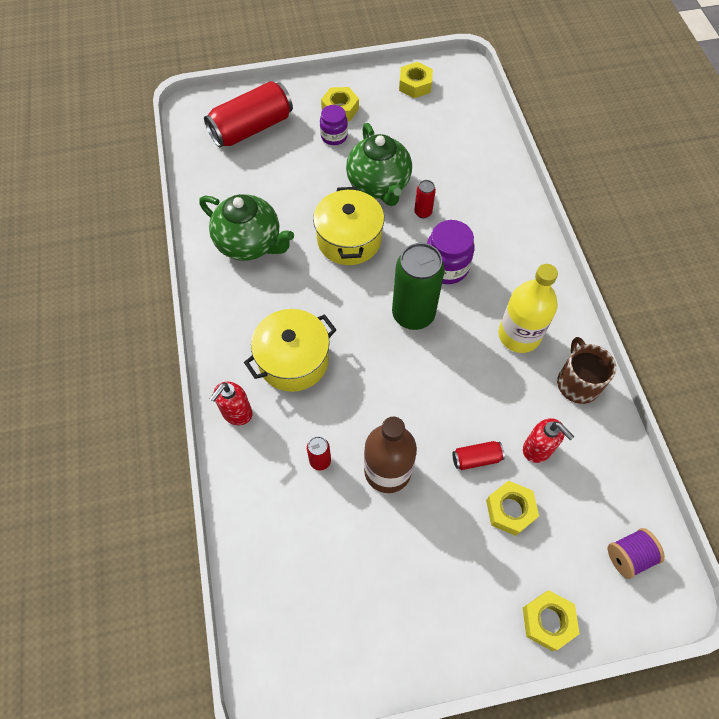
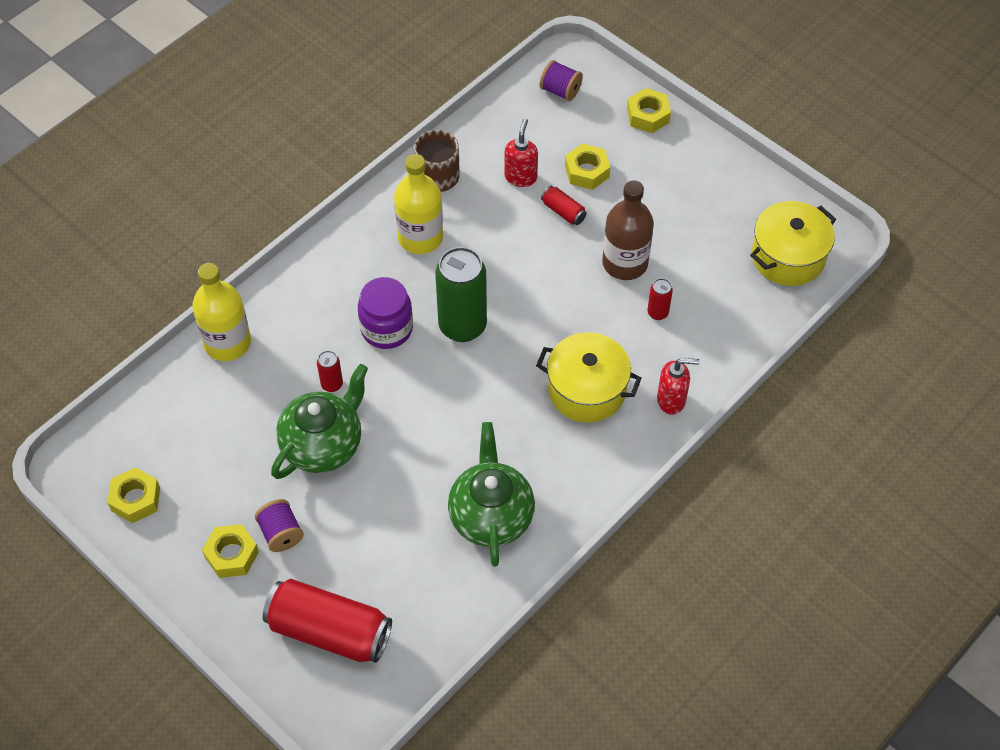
camera: 125 degrees left, 5 degrees down
yellow pot [313,187,384,265] -> yellow pot moved to [750,201,836,286]
purple jar [320,105,348,145] -> purple spool [255,499,304,552]
none -> yellow bottle [192,263,251,361]

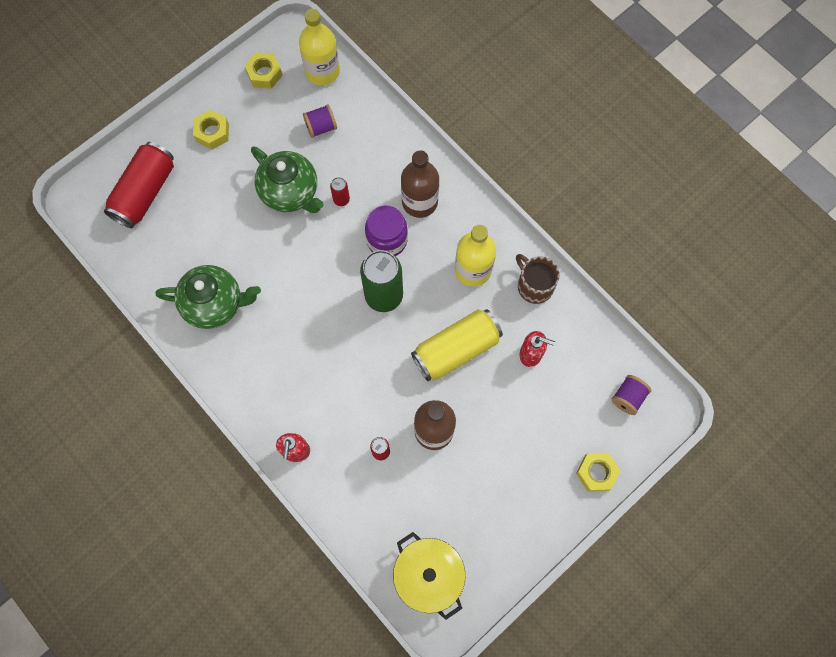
camera: 95 degrees right, 15 degrees up
yellow bottle [192,263,251,361] -> yellow bottle moved to [299,9,340,86]
purple spool [255,499,304,552] -> purple spool moved to [303,104,337,138]
yellow pot [536,332,642,423] -> none
red can [541,186,587,225] -> none
yellow nut [565,143,610,190] -> none
none -> brown bottle [401,150,439,218]
none -> yellow can [411,309,503,382]

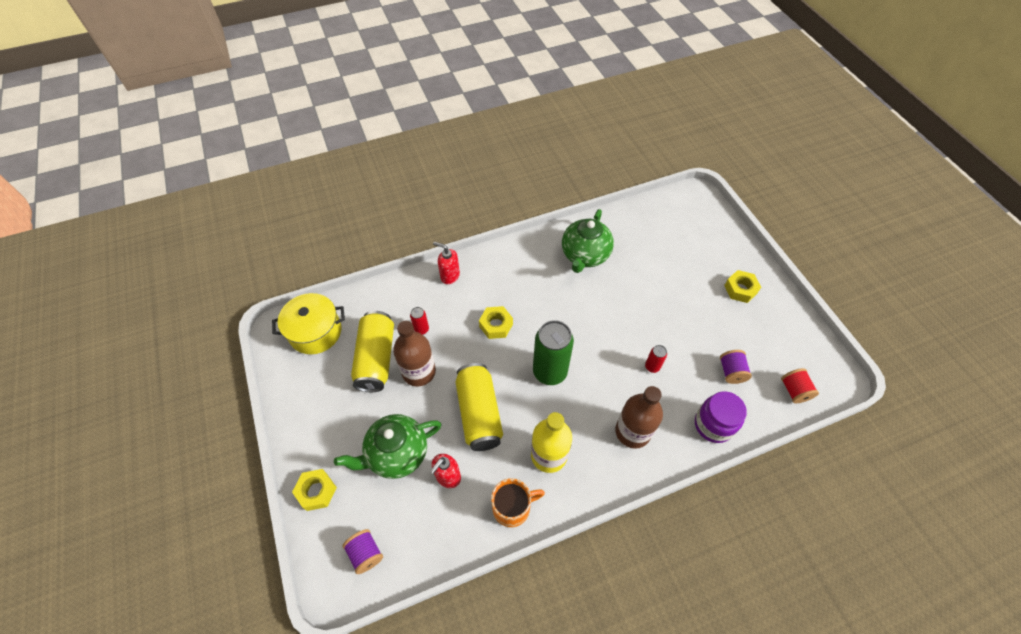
camera: 110 degrees right, 15 degrees down
red can [104,142,174,228] -> none
yellow nut [244,52,283,89] -> yellow nut moved to [479,306,513,339]
green teapot [251,147,324,213] -> green teapot moved to [334,414,442,479]
yellow bottle [299,9,340,86] -> red spool [781,368,819,403]
purple jar [365,205,408,256] -> purple jar moved to [695,391,747,443]
brown mug [516,254,560,304] -> orange mug [491,478,545,527]
none -> yellow can [351,311,394,392]

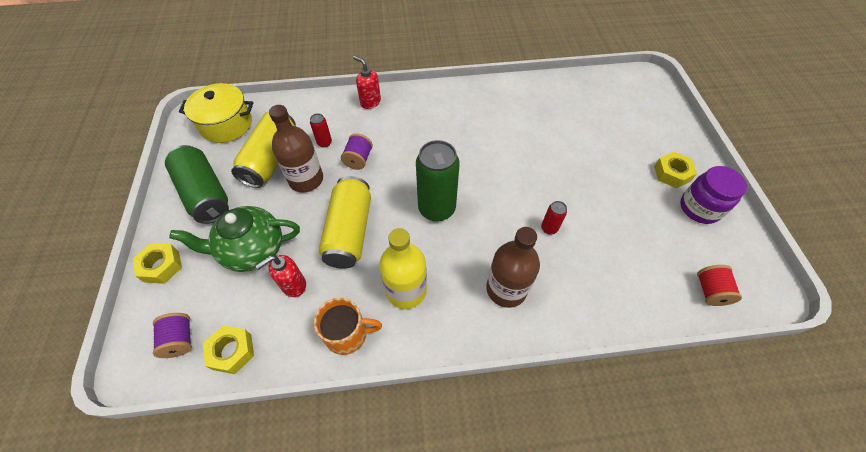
camera: 15 degrees right, 0 degrees up
yellow nut [479,306,513,339] -> yellow nut moved to [203,325,254,374]
green teapot [562,209,614,273] -> none
purple jar [695,391,747,443] -> purple jar moved to [680,166,747,224]
purple spool [720,350,752,384] -> purple spool moved to [341,133,373,170]
none -> green can [165,145,229,224]

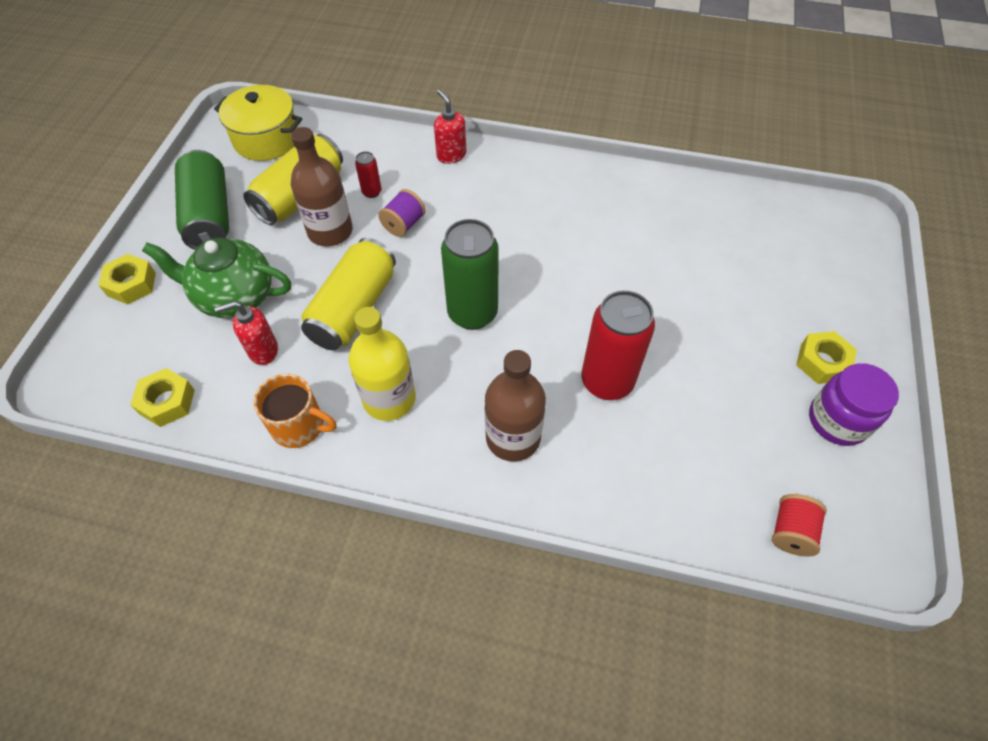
camera: 20 degrees right, 0 degrees up
purple spool [153,313,192,358] -> none
red can [541,201,567,235] -> red can [582,290,655,400], size x2.22

